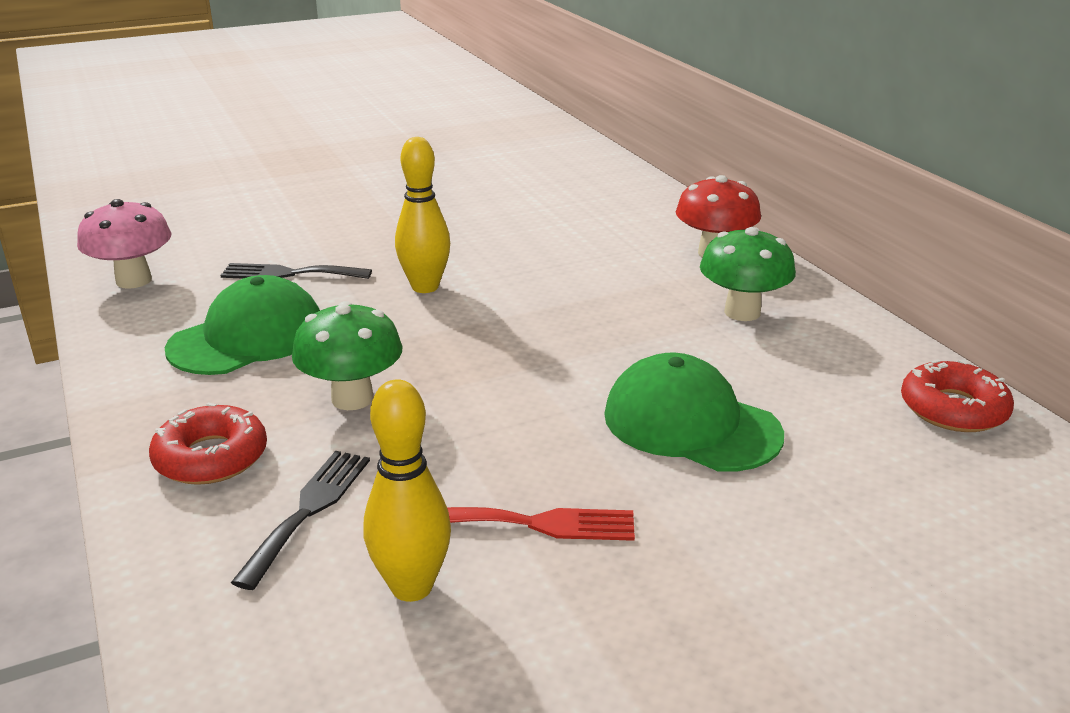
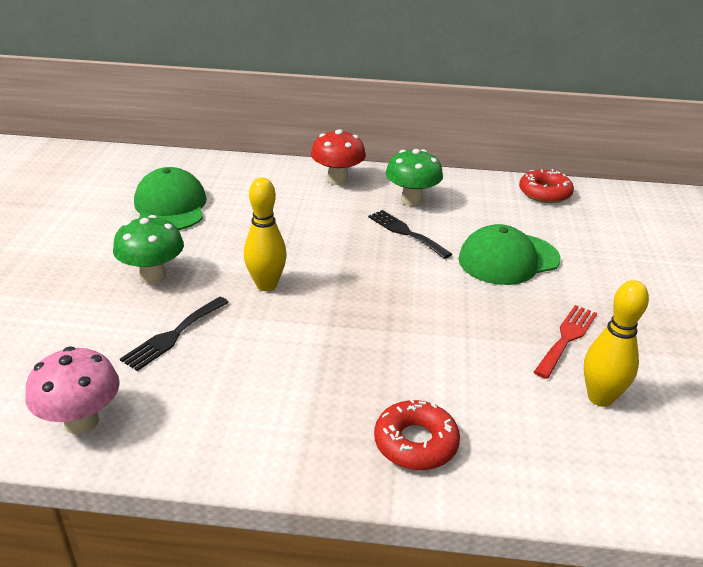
camera: 60 degrees left, 5 degrees up
green cap [165,275,320,375] -> green cap moved to [134,167,207,230]
black fork [231,451,370,590] -> black fork moved to [368,210,452,259]
green mushroom [292,301,403,410] -> green mushroom moved to [113,215,184,284]

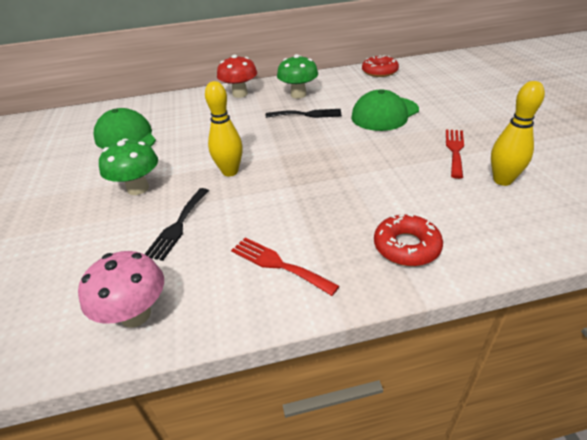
camera: 15 degrees left, 5 degrees up
black fork [368,210,452,259] -> black fork turned 150 degrees clockwise [266,109,342,118]
none -> red fork [231,237,339,296]

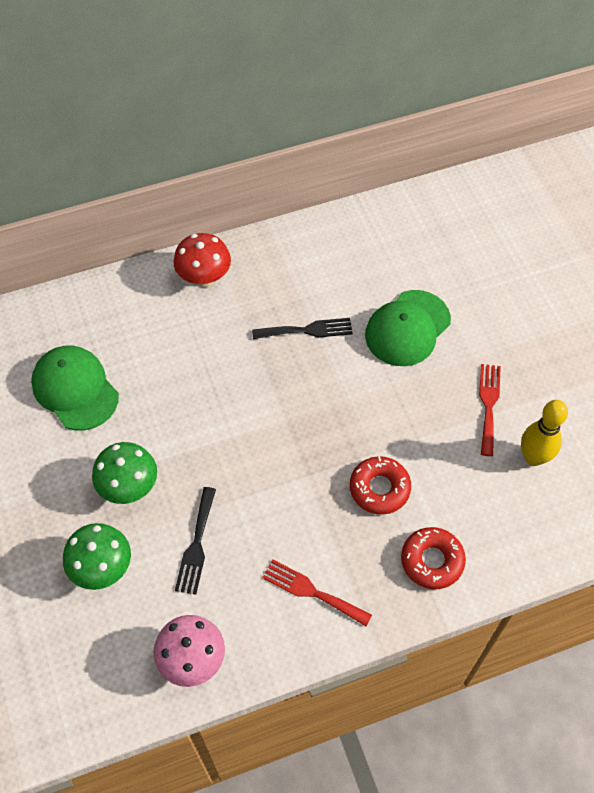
camera: 10 degrees left, 20 degrees up
yellow bowling pin [205,81,243,176] -> none
green mushroom [277,54,318,99] -> green mushroom moved to [63,523,131,590]
red donut [362,55,399,77] -> red donut moved to [350,456,411,515]

